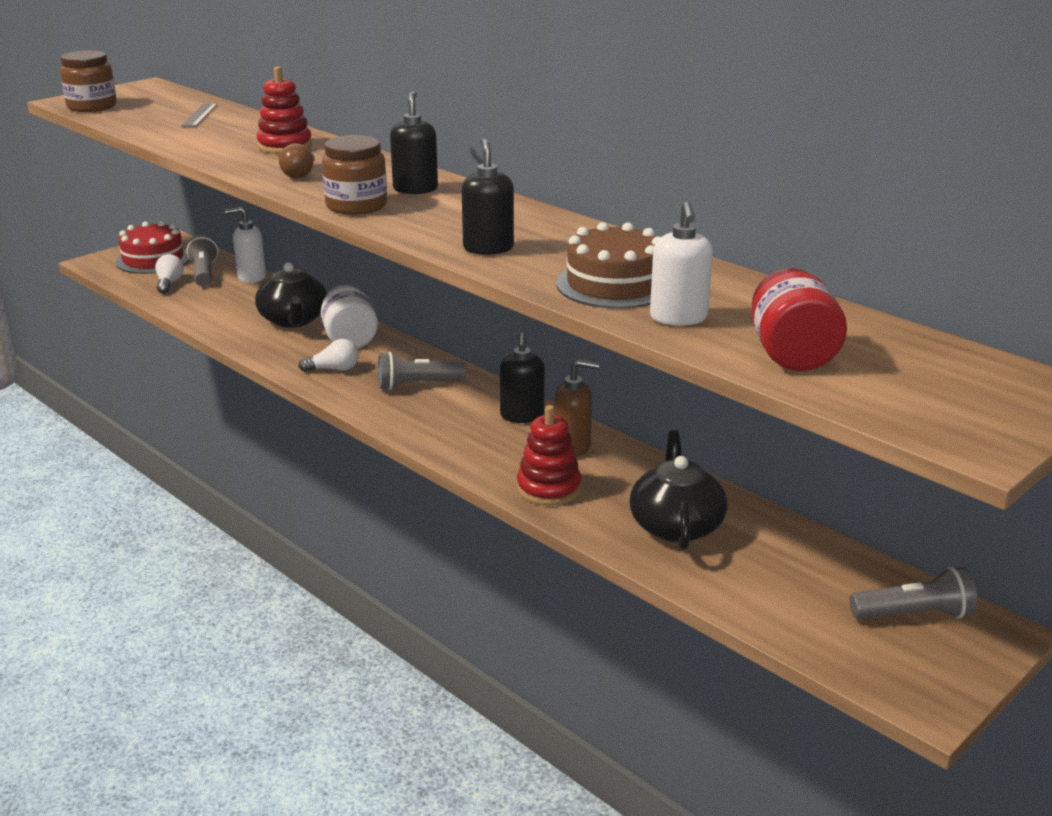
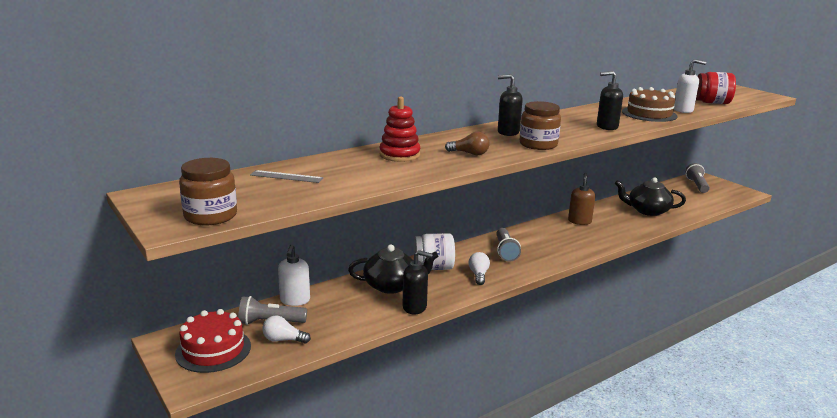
camera: 80 degrees left, 5 degrees down
black soap dispenser [500,333,545,423] -> black soap dispenser moved to [403,250,433,314]
red stacking toy [517,405,581,506] -> none

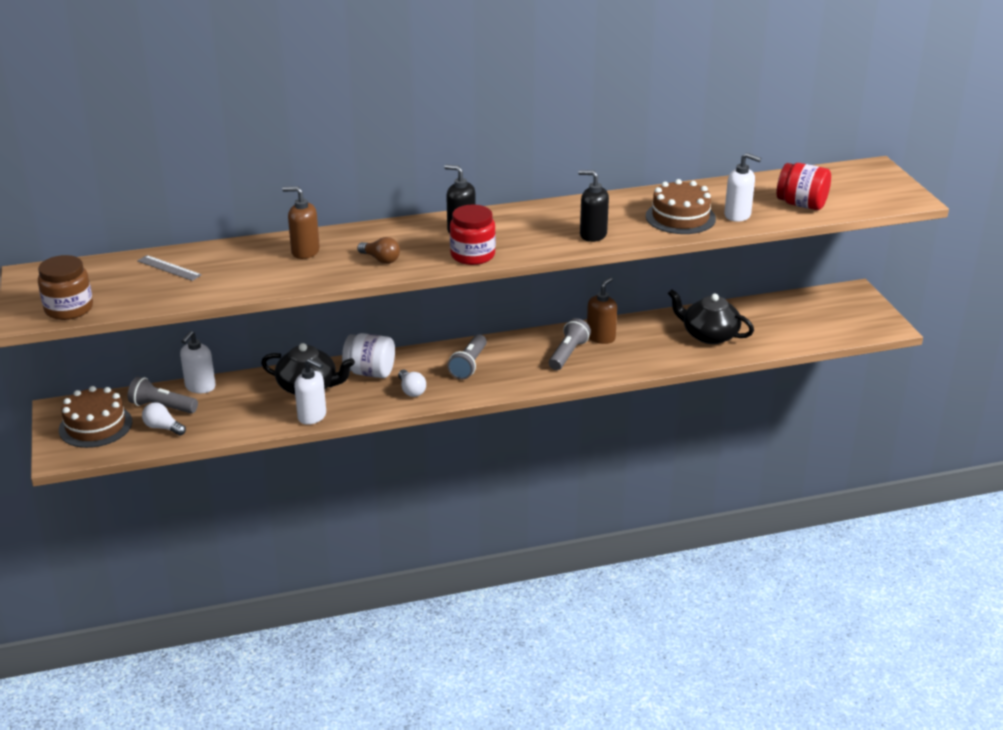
camera: 20 degrees right, 10 degrees up
red cake [175,309,251,373] -> brown cake [59,386,132,448]
red stacking toy [379,97,420,162] -> brown soap dispenser [282,186,320,259]
black soap dispenser [403,250,433,314] -> white soap dispenser [294,358,326,425]
white light bulb [469,252,490,285] -> white light bulb turned 135 degrees clockwise [398,370,426,397]
brown jar [519,101,561,150] -> red jar [450,205,496,265]
grey flashlight [685,163,710,193] -> grey flashlight moved to [549,318,591,370]

